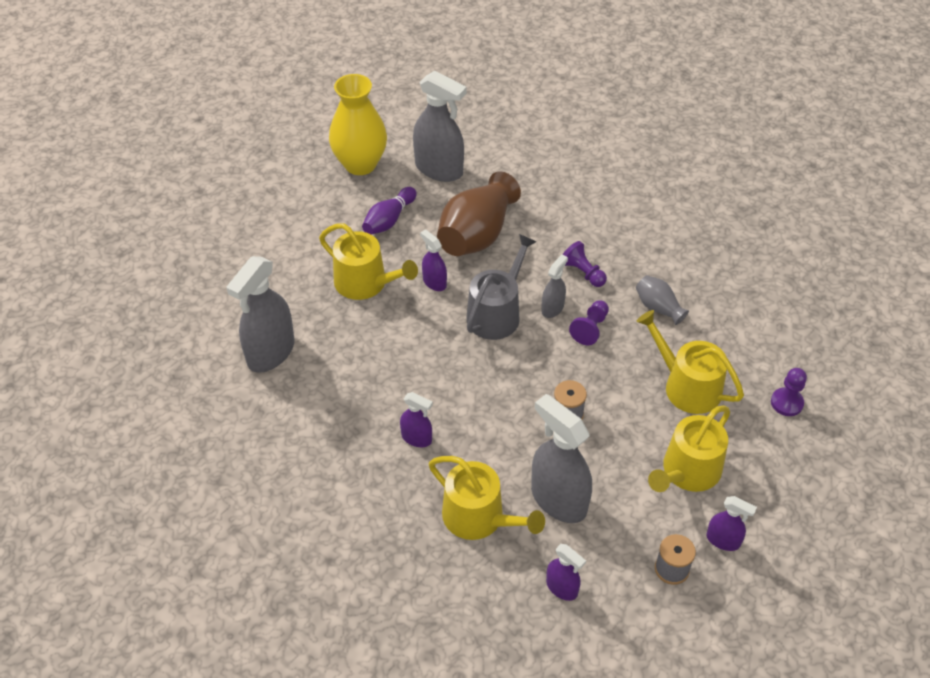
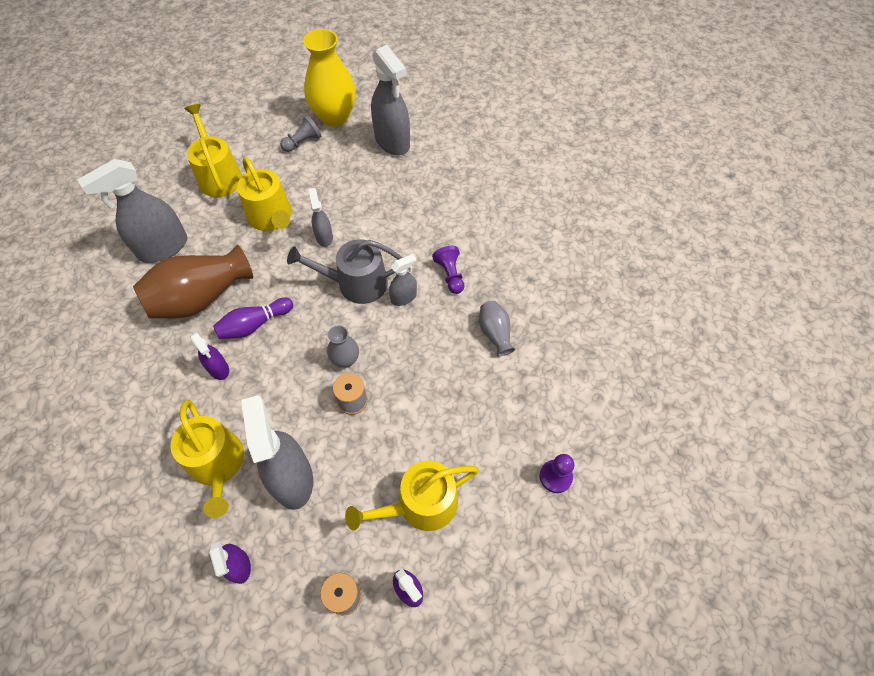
camera: 25 degrees right, 10 degrees up
purple bowling pin [362,187,417,235] -> purple bowling pin moved to [213,297,293,339]
purple spray bottle [420,230,447,291] -> grey spray bottle [309,188,333,247]
brown vase [437,172,521,256] -> brown vase moved to [133,245,253,319]
grey watering can [466,234,537,340] -> grey watering can turned 150 degrees counterclockwise [287,239,402,304]
purple pawn [569,300,609,345] -> none
yellow watering can [636,310,744,414] -> yellow watering can moved to [184,104,242,197]
none -> grey pawn [280,115,321,152]
none -> grey vase [327,325,359,368]

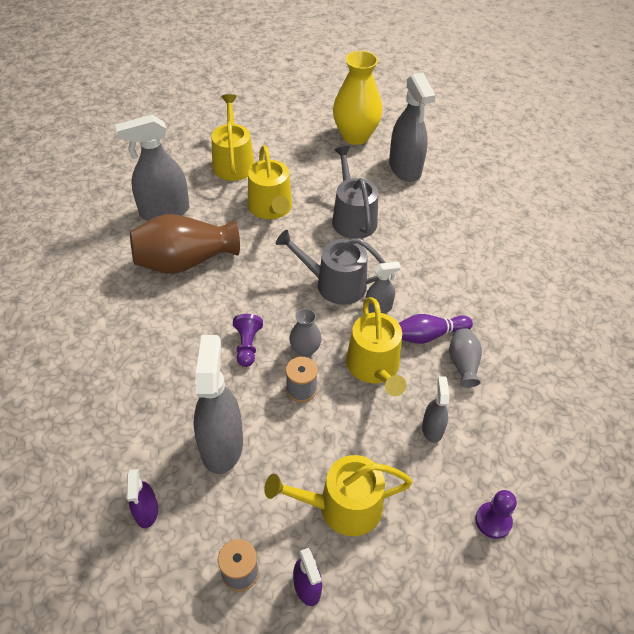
camera: 15 degrees right, 10 degrees down
yellow watering can [170,400,244,518] -> yellow watering can moved to [346,297,407,396]
purple spray bottle [190,332,229,380] -> none
purple bowling pin [213,297,293,339] -> purple bowling pin moved to [399,314,473,344]
grey pawn [280,115,321,152] -> none
grey spray bottle [309,188,333,247] -> grey spray bottle moved to [422,376,449,443]
purple pawn [432,246,464,294] -> purple pawn moved to [233,314,263,367]
none -> grey watering can [332,146,379,239]

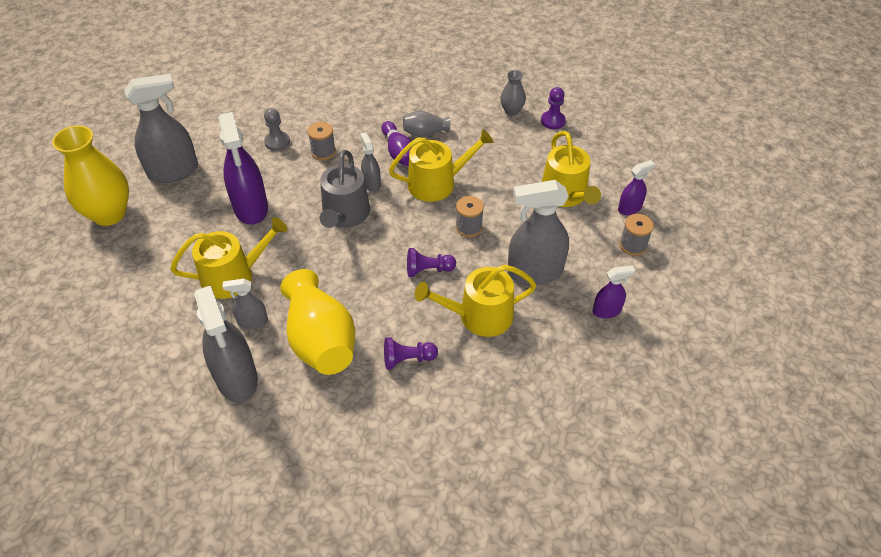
camera: 95 degrees left, 0 degrees up
brown vase [130,214,240,274] -> yellow vase [280,269,355,375]
yellow watering can [211,94,255,181] -> yellow watering can moved to [415,265,537,337]
grey vase [289,308,322,357] -> grey vase moved to [500,70,526,116]
grey watering can [332,146,379,239] -> purple spray bottle [218,112,268,225]
grey spray bottle [422,376,449,443] -> grey spray bottle moved to [222,279,268,329]
none -> grey pawn [264,108,290,151]
none -> grey spool [307,122,336,160]
none -> purple pawn [384,337,438,370]

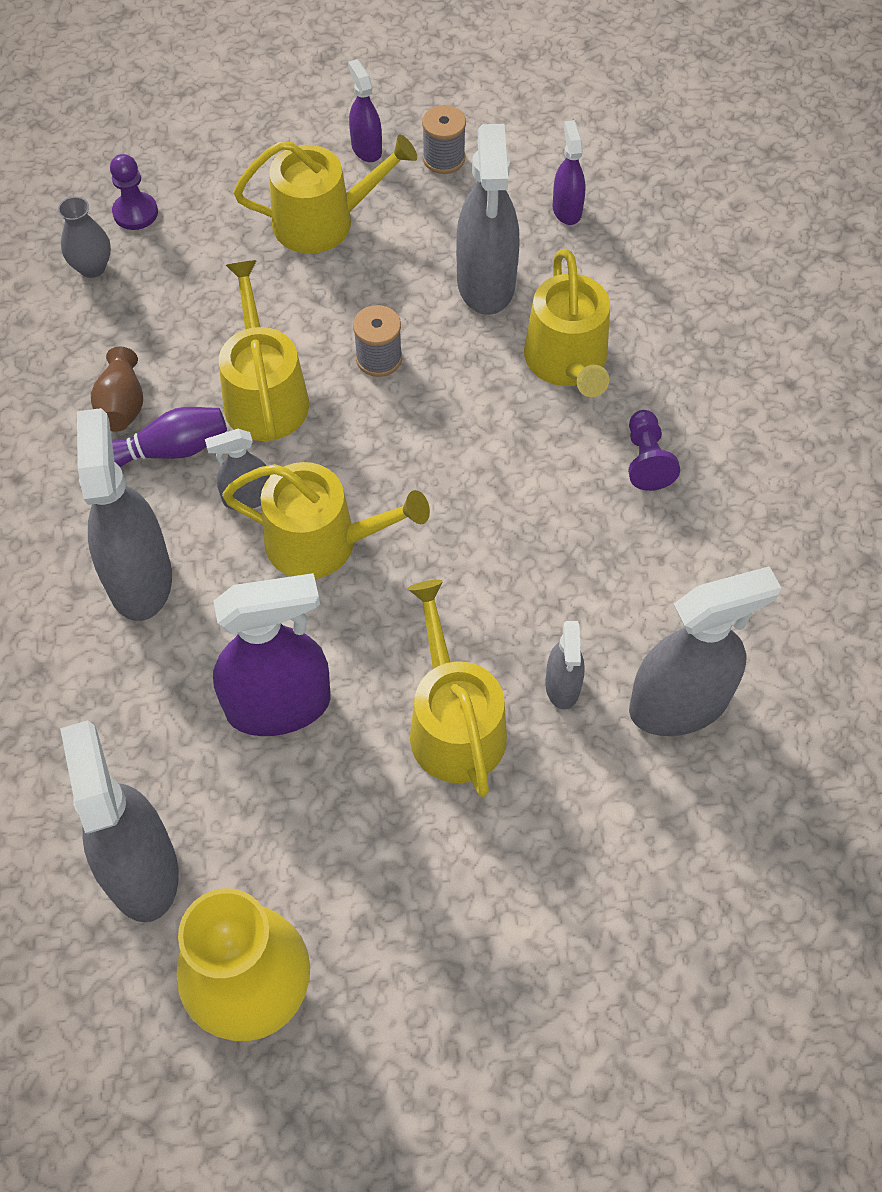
camera: 85 degrees left, 10 degrees up
grey pawn [264,108,290,151] -> none
yellow vase [280,269,355,375] -> none
grey spool [307,122,336,160] -> grey spray bottle [77,408,172,621]
grey watering can [320,150,370,228] -> yellow watering can [222,462,430,579]
grey vase [403,110,450,137] -> brown vase [91,347,143,432]
purple pawn [407,248,456,277] -> none

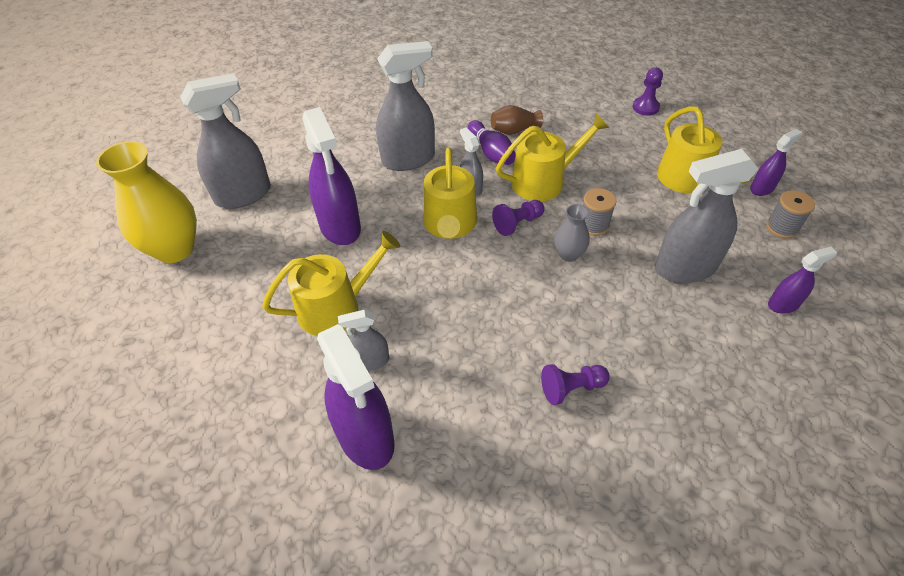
camera: 80 degrees right, 10 degrees down
grey vase [58,196,111,278] -> grey vase moved to [554,204,590,262]
yellow watering can [524,249,610,397] -> none
grey spray bottle [629,566,781,736] -> purple spray bottle [317,324,395,470]
none -> purple pawn [492,200,545,236]

